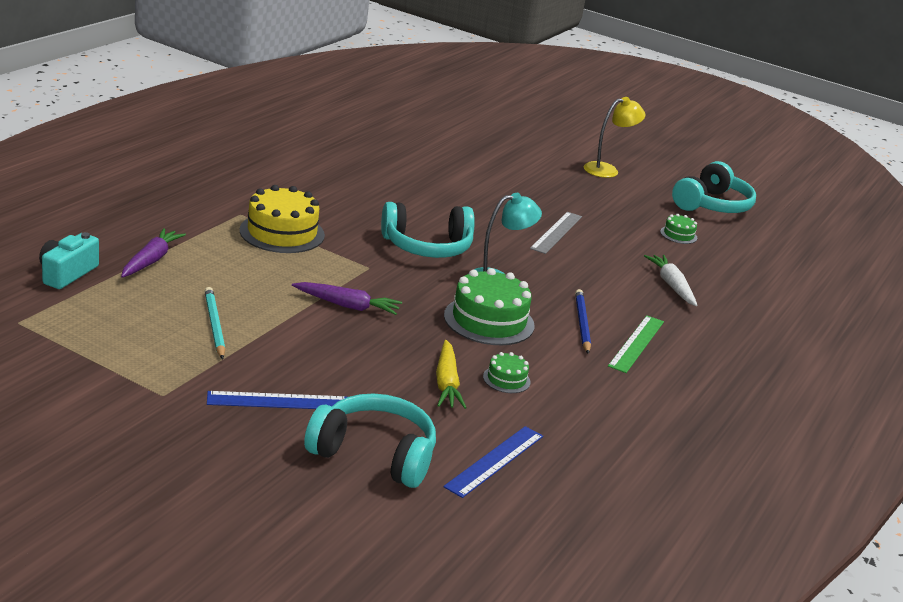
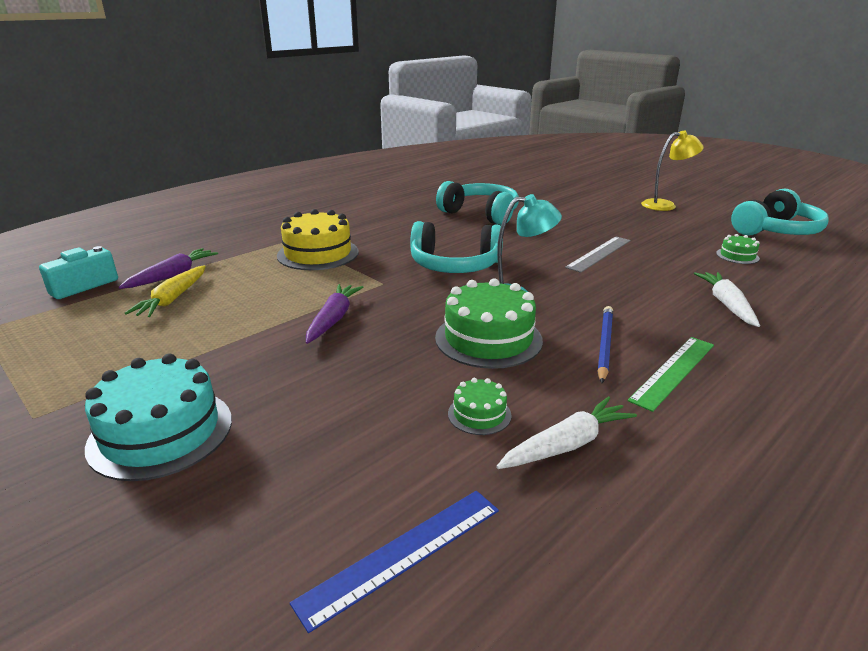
camera: 20 degrees right, 0 degrees up
turquoise pencil [205,287,225,359] -> none
blue ruler [207,391,347,409] -> turquoise cake [85,353,232,481]
purple carrot [292,282,402,315] -> purple carrot turned 105 degrees counterclockwise [306,284,363,344]
turquoise headphones [304,393,436,488] -> turquoise headphones moved to [436,181,519,225]
yellow carrot [436,340,466,409] -> yellow carrot moved to [125,265,206,317]
none -> white carrot [496,396,637,469]

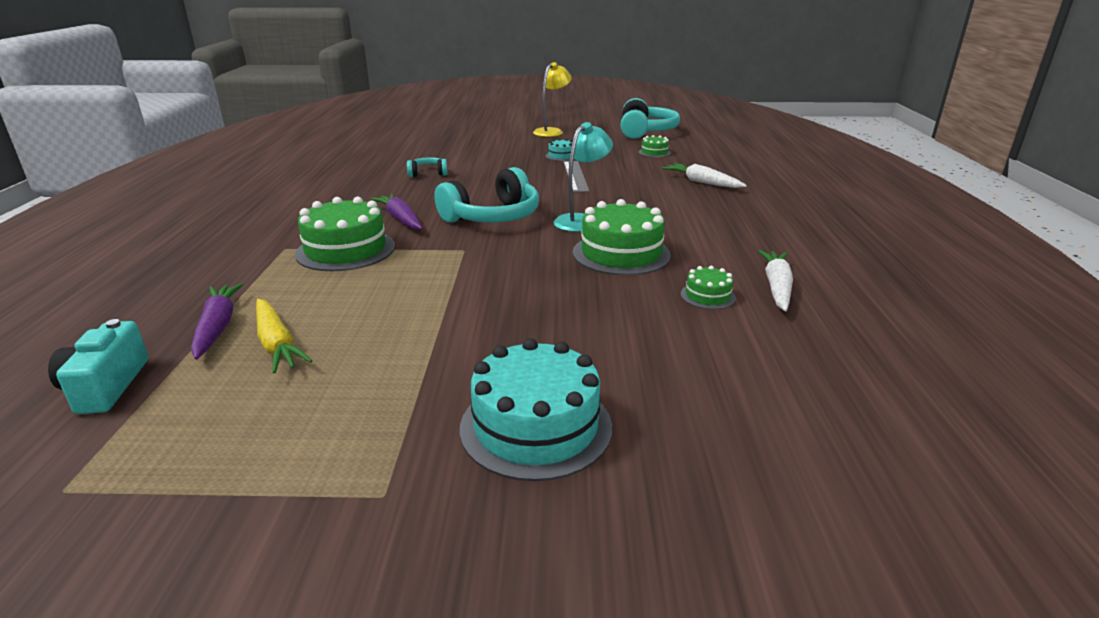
camera: 45 degrees left, 0 degrees up
yellow cake [277,209,359,270] -> green cake [295,197,395,271]
blue ruler [290,491,499,633] -> none
purple carrot [306,284,363,344] -> purple carrot moved to [371,194,423,229]
turquoise headphones [436,181,519,225] -> turquoise headphones [407,157,448,177], size x0.49
blue pencil [597,306,613,383] -> none
green ruler [628,337,714,412] -> none
none -> turquoise cake [545,138,573,161]

